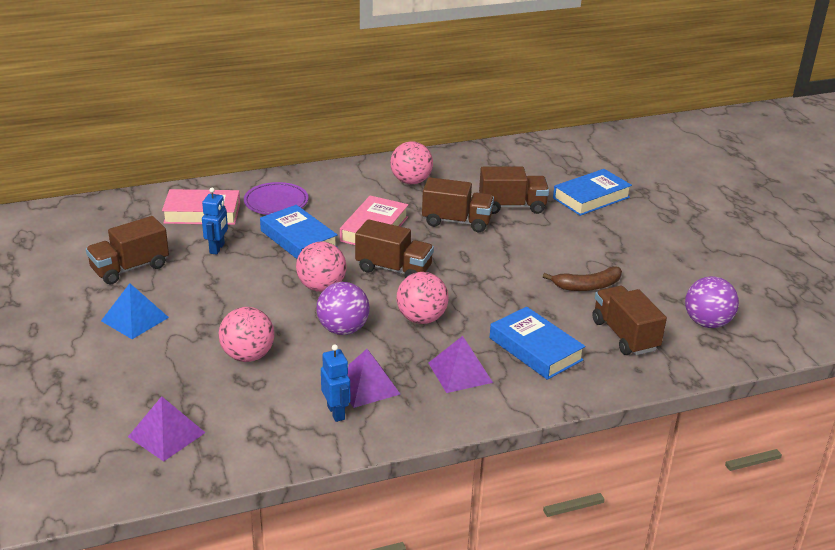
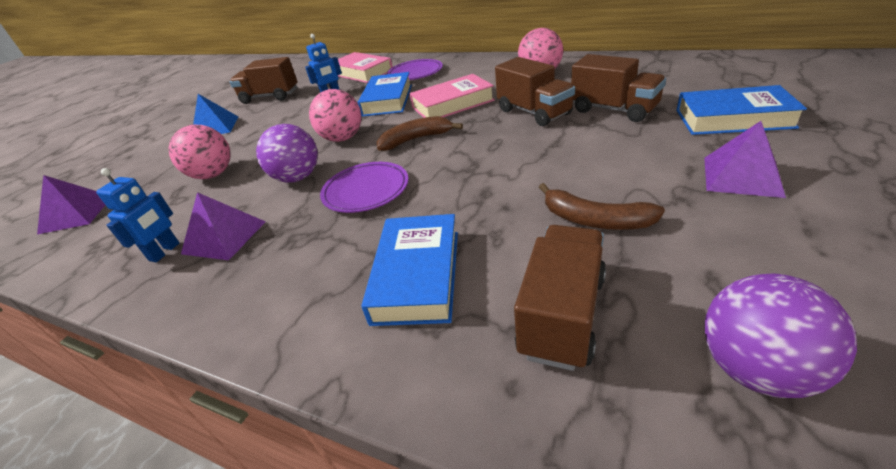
camera: 50 degrees right, 5 degrees up
brown truck [355,219,434,278] -> brown banana [377,116,463,151]
pink ball [396,272,449,324] -> purple plate [320,162,408,213]
purple pyramid [429,336,493,393] -> purple pyramid moved to [704,121,786,198]

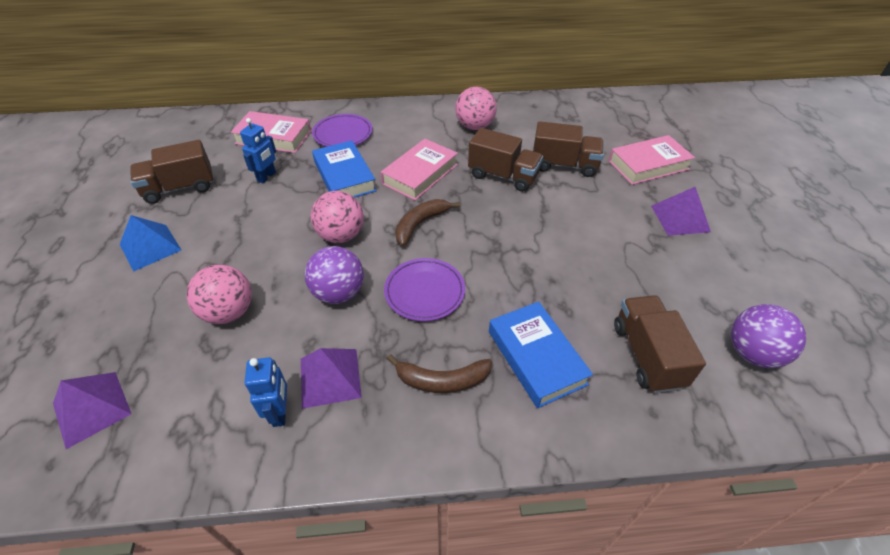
camera: 35 degrees left, 10 degrees up
brown banana [539,183,665,230] -> brown banana moved to [387,354,492,393]
blue book [676,85,807,135] -> pink book [608,135,695,185]

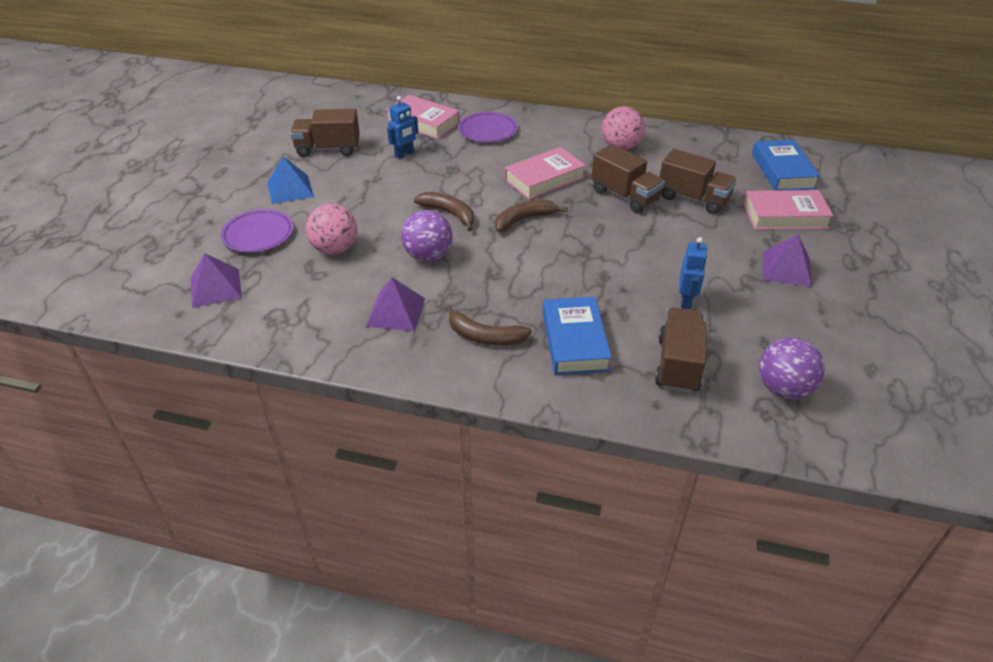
camera: 20 degrees right, 5 degrees down
blue robot [244,357,287,427] -> blue robot moved to [679,237,708,309]
pink ball [311,191,364,243] -> brown banana [414,192,474,231]
blue book [312,140,377,197] -> blue book moved to [752,140,820,190]
purple plate [384,258,465,321] -> purple plate moved to [221,209,294,253]

